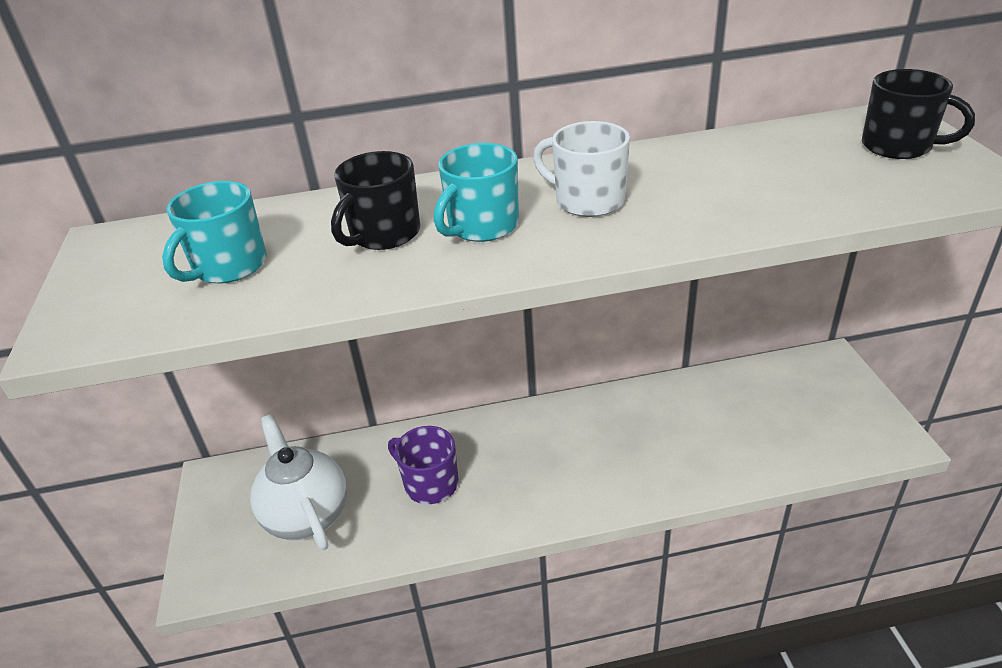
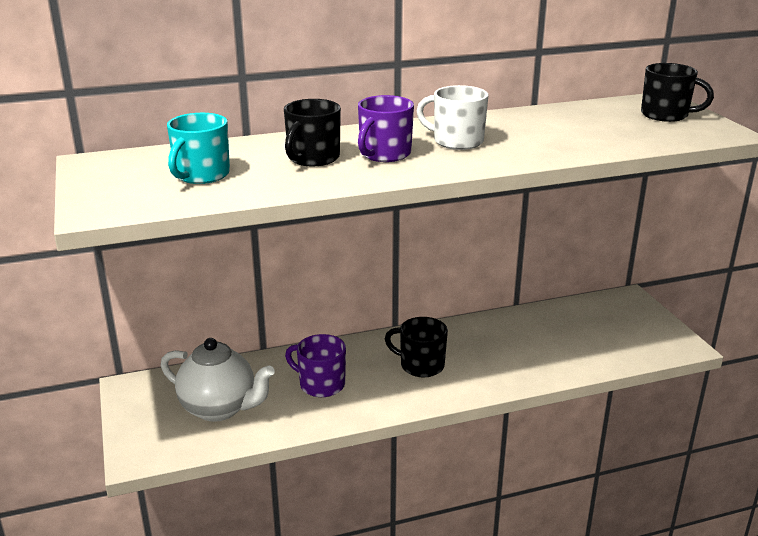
camera: 10 degrees left, 10 degrees down
white teapot [250,414,347,550] -> white teapot turned 150 degrees clockwise [161,338,275,422]
turquoise mug [434,143,519,242] -> purple mug [358,95,414,162]
none -> black mug [385,317,448,377]

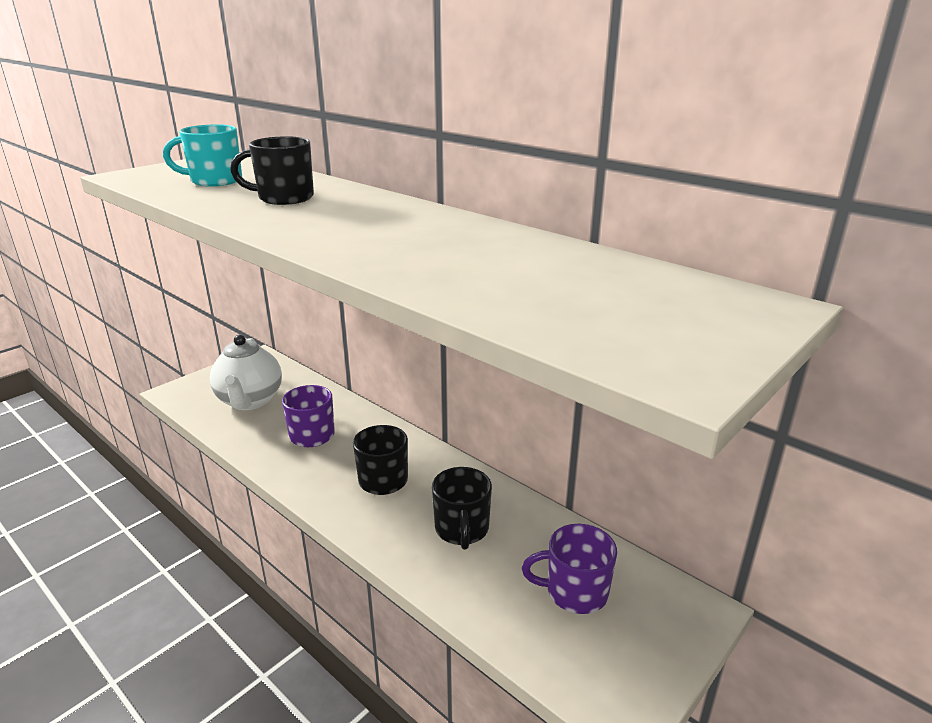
camera: 60 degrees right, 0 degrees up
purple mug [358,95,414,162] -> purple mug moved to [522,524,617,614]
white mug [417,85,488,150] -> none
black mug [641,63,714,122] -> black mug moved to [432,467,492,550]

